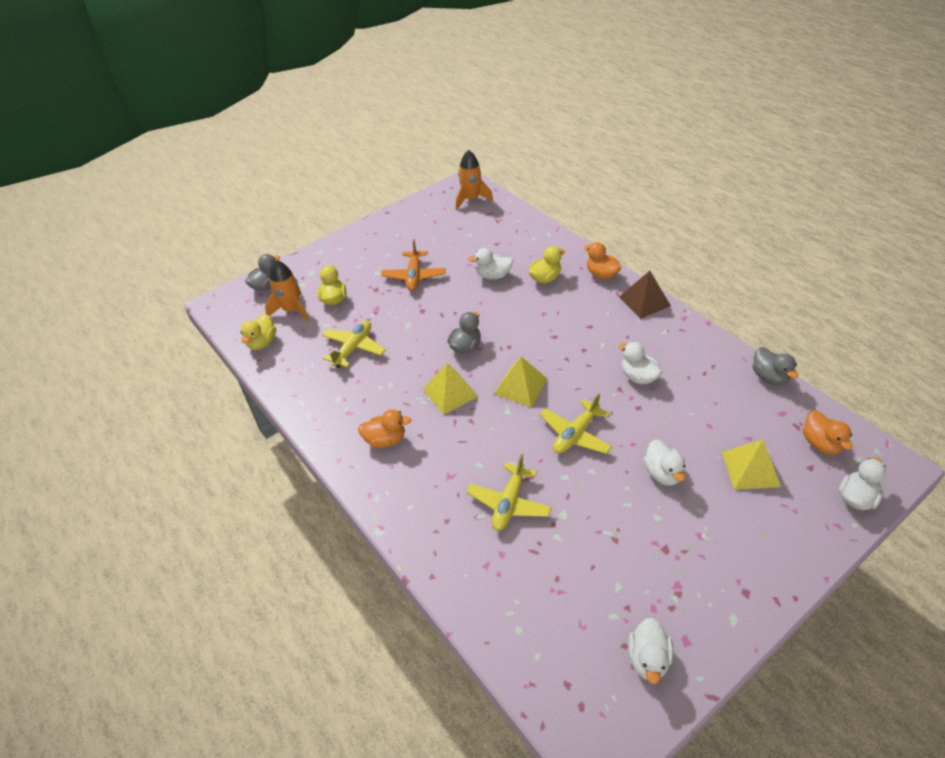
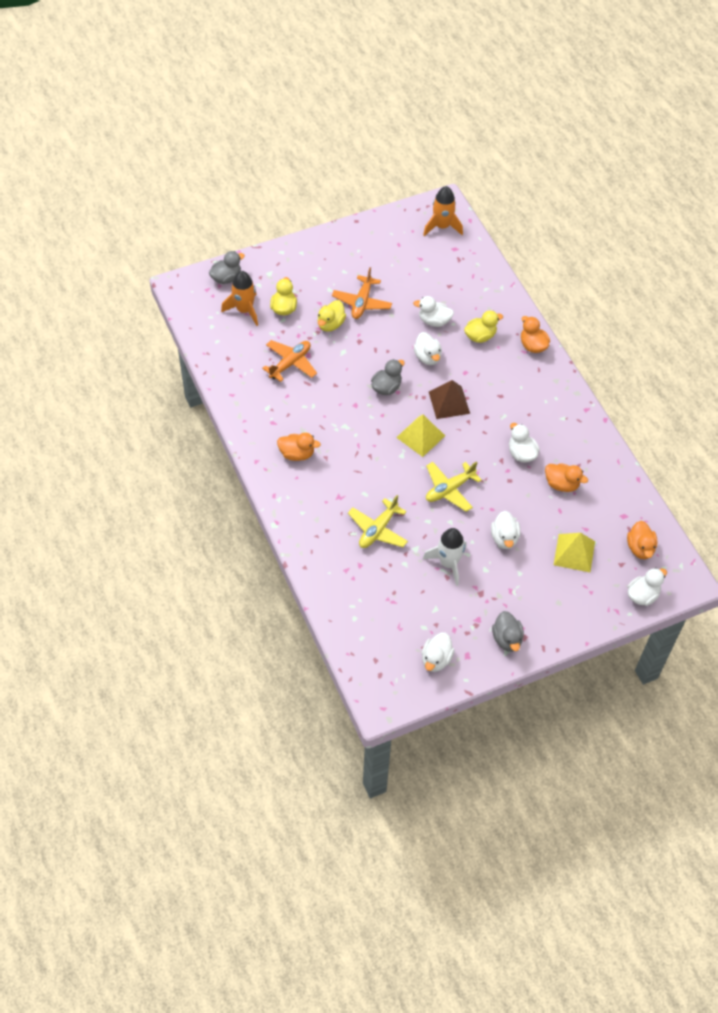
camera: 10 degrees right, 10 degrees up
yellow duck [240,314,276,350] -> yellow duck moved to [318,300,346,332]
yellow plane [322,321,386,368] -> orange plane [262,340,317,382]
yellow pyramid [423,363,479,415] -> none
brown pyramid [619,271,671,319] -> brown pyramid moved to [429,380,470,419]
grey duck [752,347,798,386] -> grey duck moved to [492,611,524,652]
none -> white duck [413,332,442,365]
none -> white rocket [423,528,467,586]
none -> orange duck [545,463,588,492]

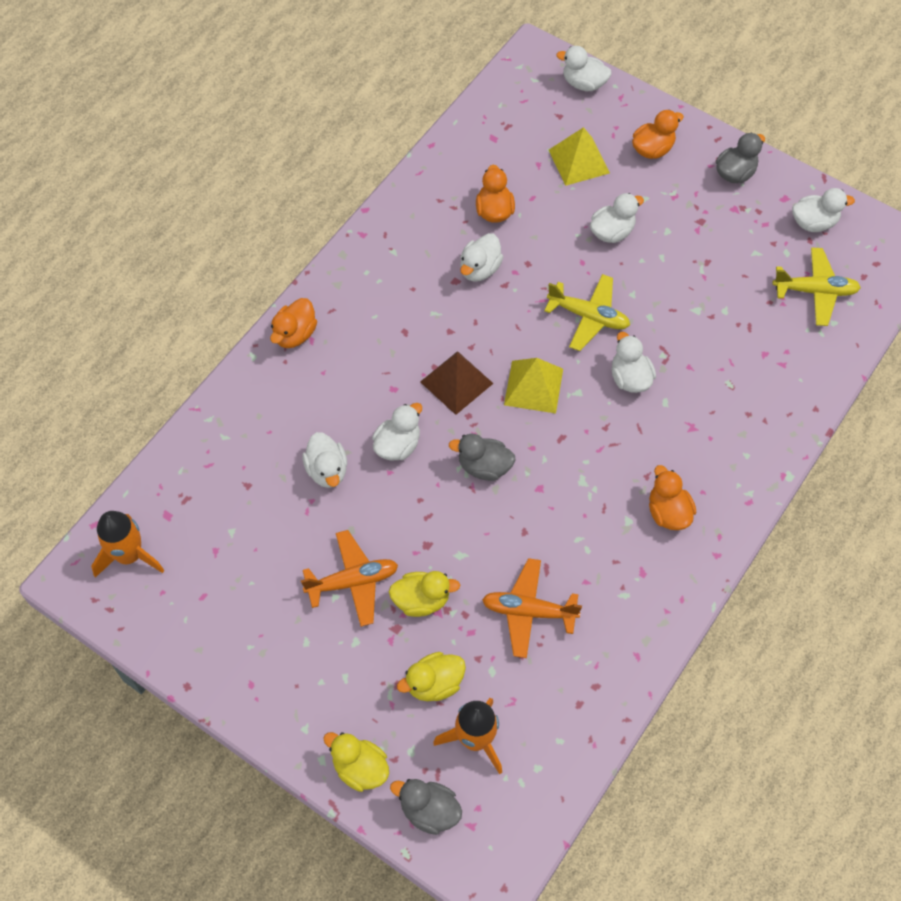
camera: 120 degrees left, 5 degrees up
yellow plane [348,495,408,548] -> yellow plane moved to [772,247,861,326]
white rocket [423,528,467,586] -> none
yellow duck [464,310,503,343] -> yellow duck moved to [323,732,389,792]
orange duck [627,521,658,559] -> orange duck moved to [632,110,684,159]
none -> white duck [611,332,656,393]

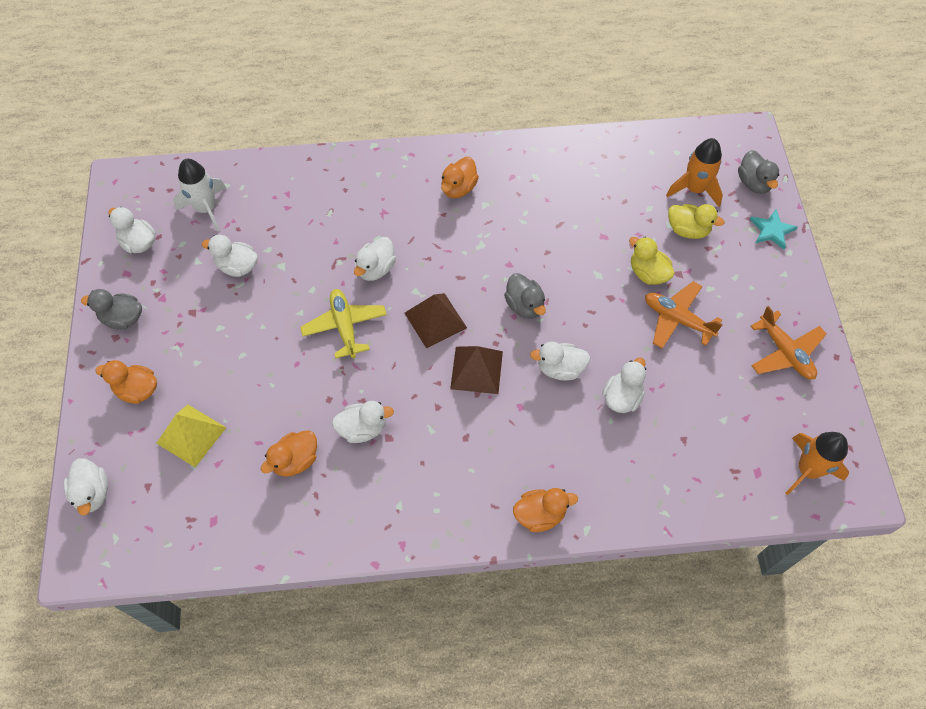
camera: 130 degrees left, 0 degrees up
yellow duck [323,732,389,792] -> turquoise star [750,209,797,249]
orange plane [482,558,582,658] -> orange plane moved to [751,306,827,379]
yellow pyramid [504,358,563,413] -> brown pyramid [405,293,467,348]
white duck [590,193,644,243] -> white duck moved to [202,235,258,277]
yellow plane [772,247,861,326] -> white rocket [173,159,226,232]

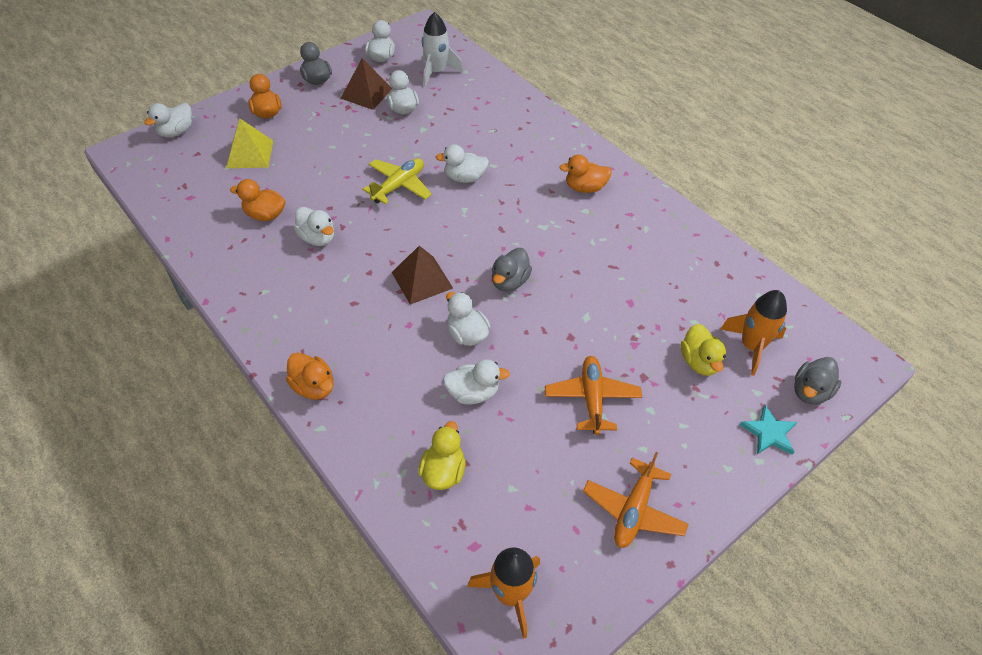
camera: 55 degrees right, 10 degrees down
brown pyramid [405,293,467,348] -> brown pyramid moved to [340,58,392,110]
yellow duck [629,237,674,285] -> yellow duck moved to [418,421,466,490]

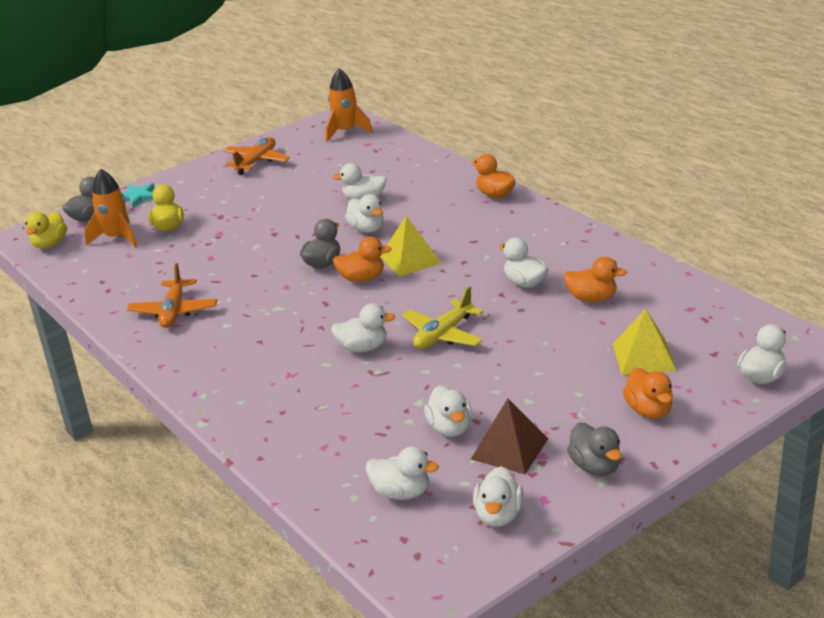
camera: 175 degrees left, 20 degrees down
brown pyramid [392,246,453,305] -> yellow pyramid [380,216,441,277]
yellow duck [418,421,466,490] -> yellow duck moved to [25,211,67,248]
white rocket [422,12,463,87] -> white duck [366,446,439,500]
orange plane [545,356,642,435] -> orange plane moved to [127,263,217,328]
orange duck [559,155,612,193] -> orange duck moved to [333,237,392,282]

